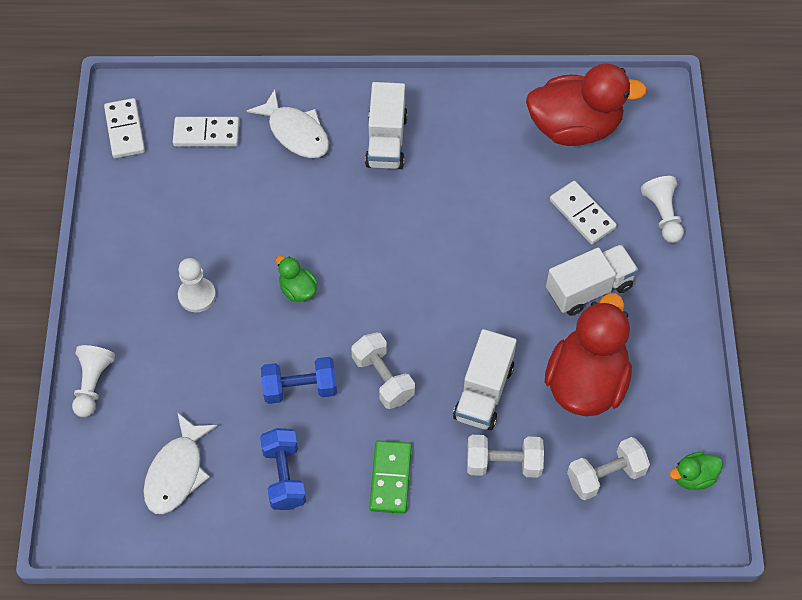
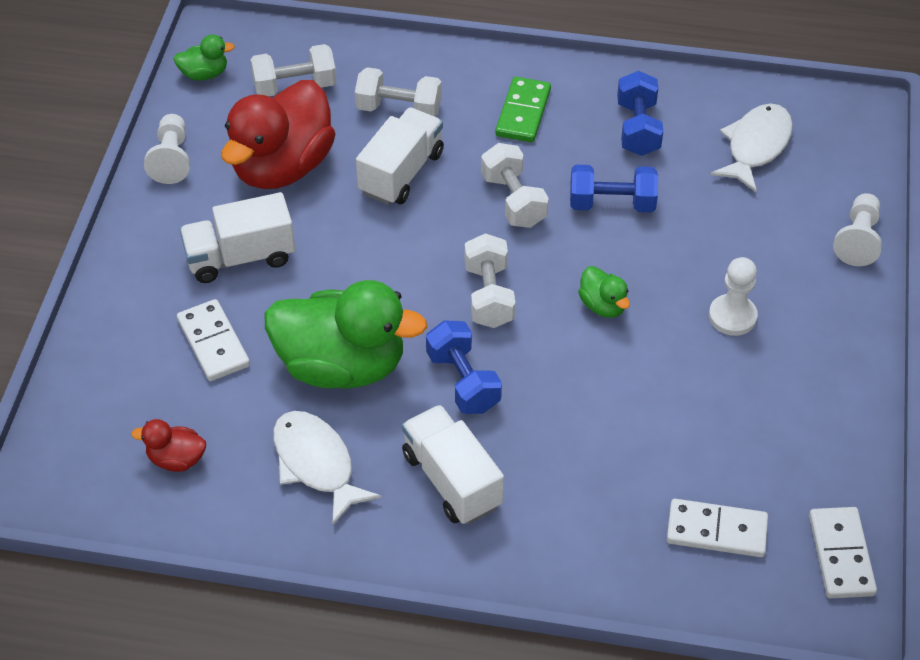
camera: 170 degrees left, 10 degrees down
white fish [247,89,329,158] -> white fish moved to [273,411,382,525]
white truck [365,82,408,169] -> white truck turned 45 degrees counterclockwise [402,405,504,525]
red duck [526,63,647,146] -> red duck [131,419,206,472], size x0.44
white pawn [641,176,684,243] -> white pawn moved to [144,114,190,184]
none -> green duck [264,280,427,389]
none -> blue dumbbell [426,321,502,414]
none -> white dumbbell [465,234,515,328]

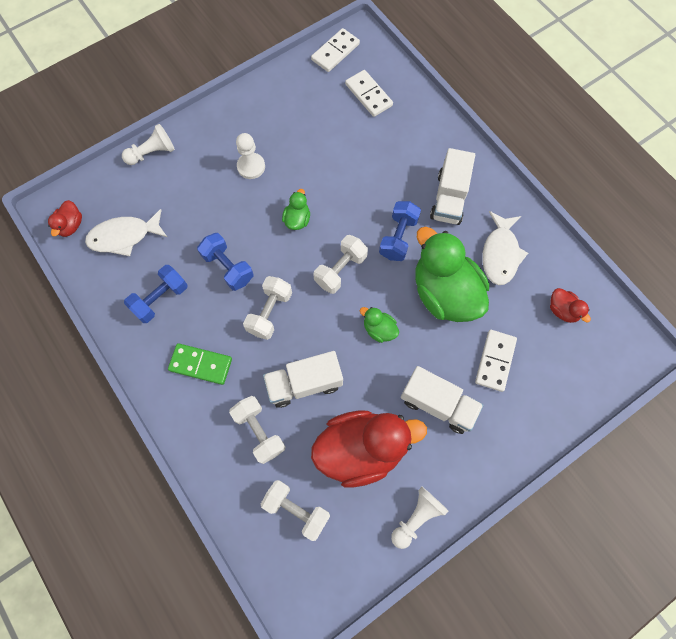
camera: 135 degrees left, 20 degrees up
green duck [173,35,235,80] -> green duck moved to [360,307,399,343]
green domino [495,77,551,142] -> green domino turned 45 degrees clockwise [168,343,232,385]
none -> red duck [48,200,82,237]

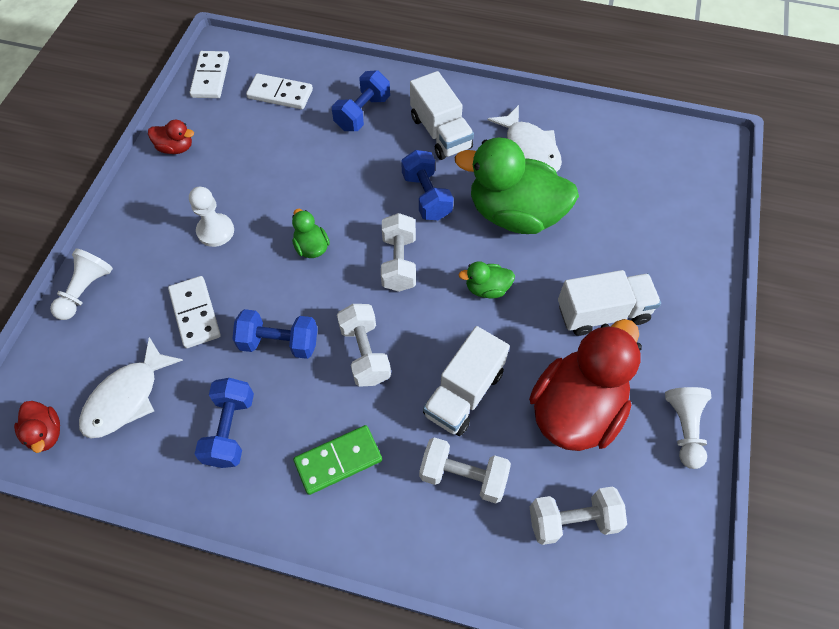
camera: 40 degrees left, 10 degrees down
white domino [475,330,517,392] -> white domino moved to [168,276,221,348]
red duck [550,288,591,323] -> red duck moved to [148,120,194,154]
none -> blue dumbbell [332,70,390,131]

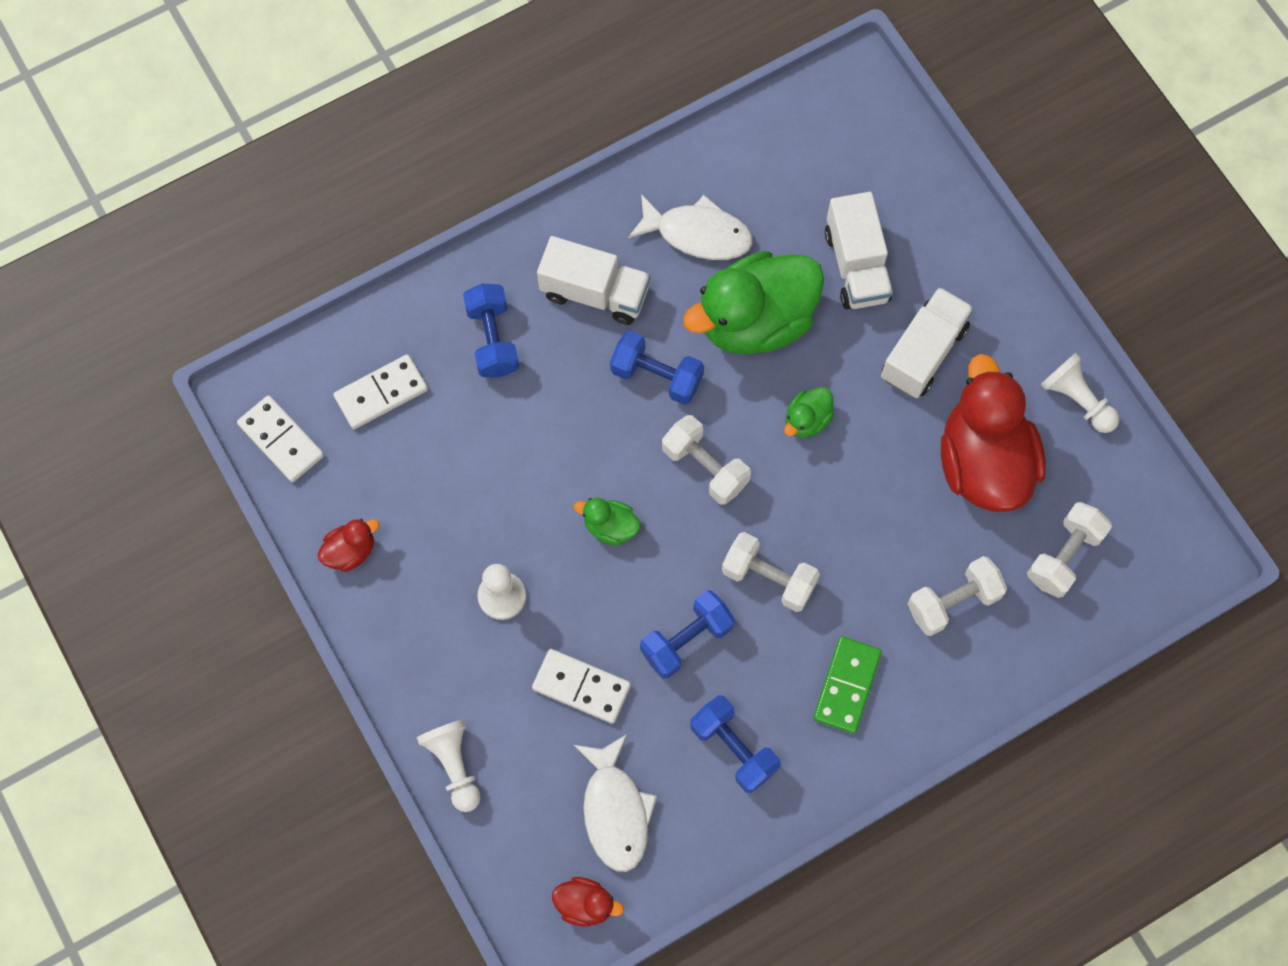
camera: 45 degrees left, 10 degrees up
white truck [423,326,510,436] -> white truck moved to [825,192,893,309]

